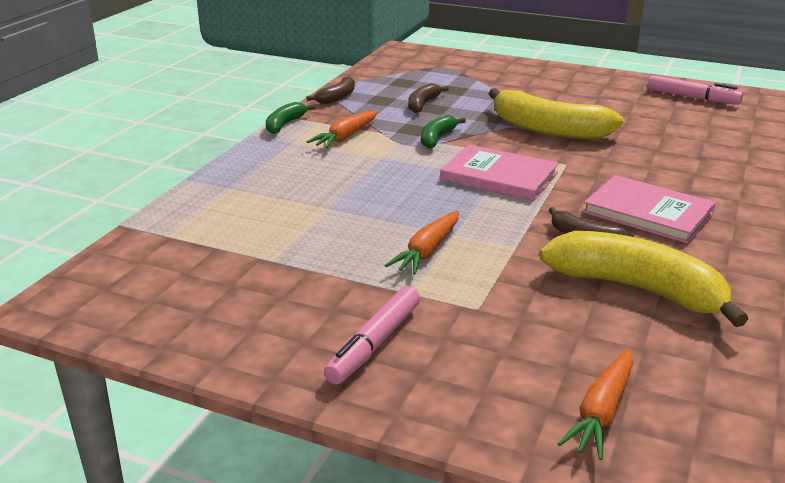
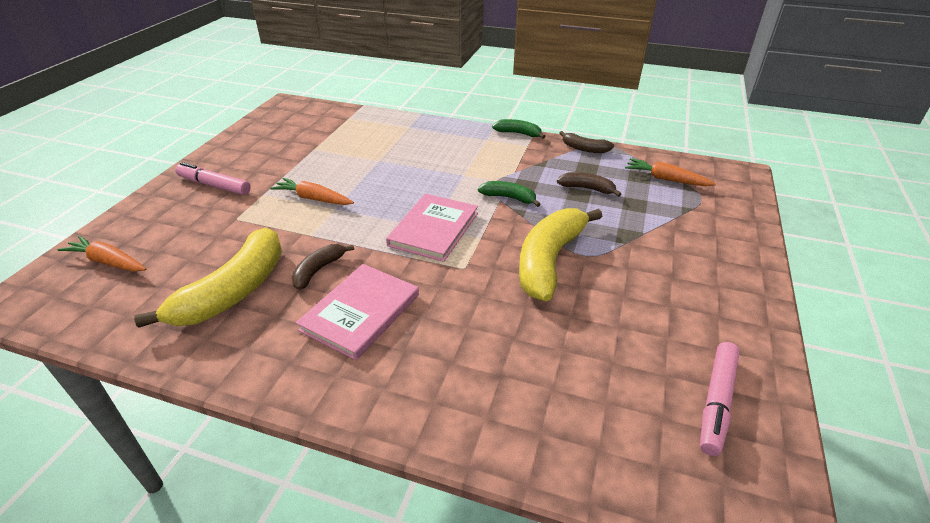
camera: 85 degrees right, 10 degrees up
orange carrot [307,111,378,148] -> orange carrot moved to [625,158,716,186]

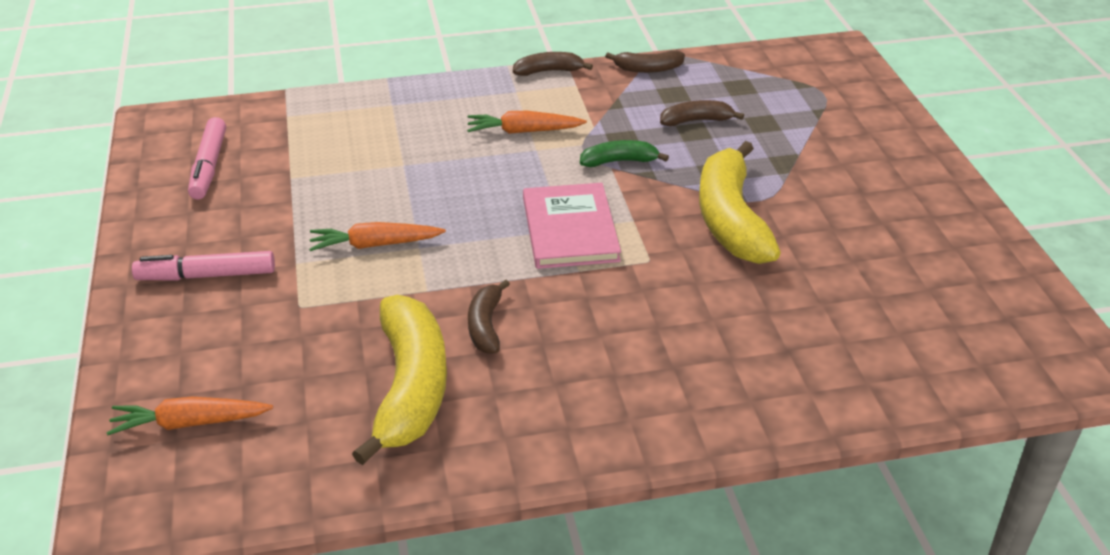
camera: 30 degrees left, 0 degrees up
pink book [296,264,419,360] -> none
green banana [492,119,546,139] -> brown banana [513,52,593,76]
orange carrot [625,158,716,186] -> orange carrot moved to [467,111,587,134]
pink marker [700,342,740,456] -> pink marker moved to [188,117,226,199]

